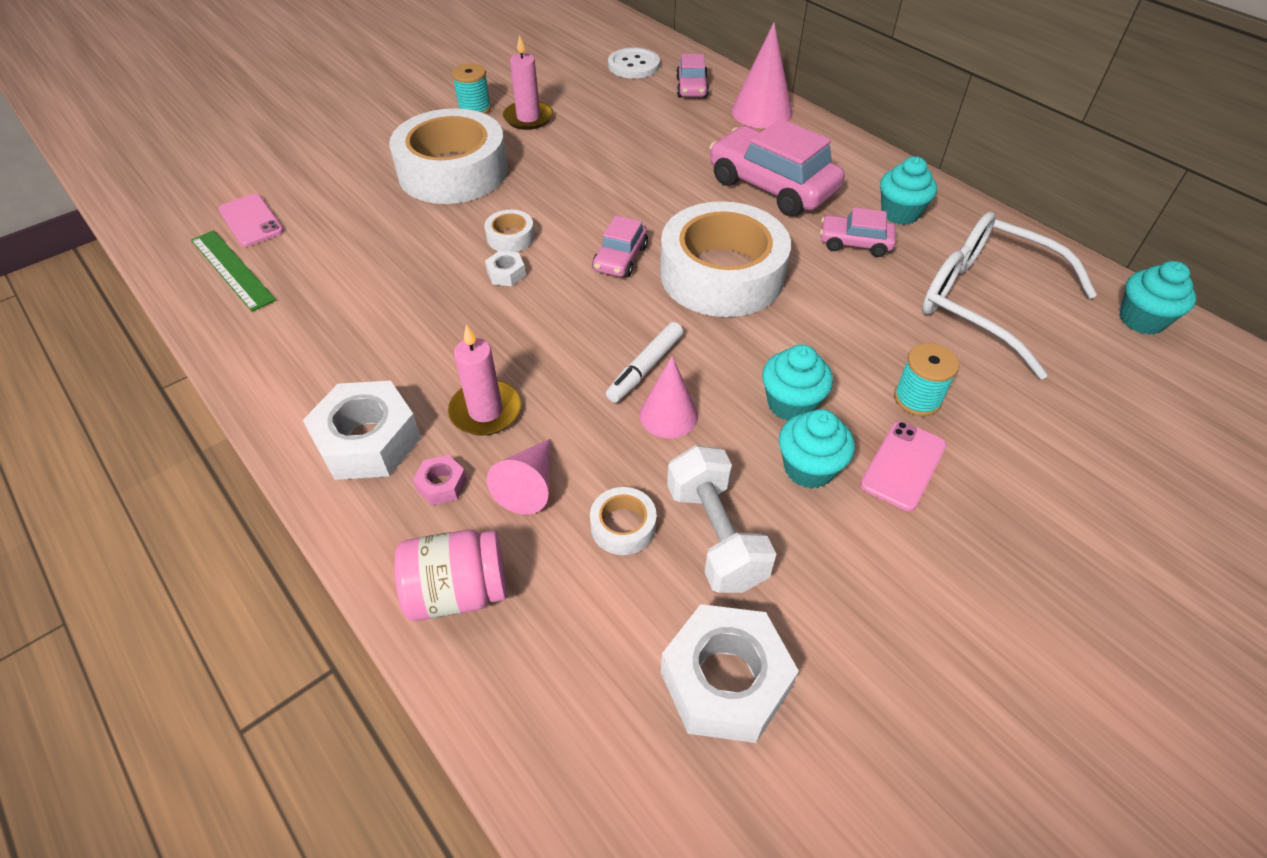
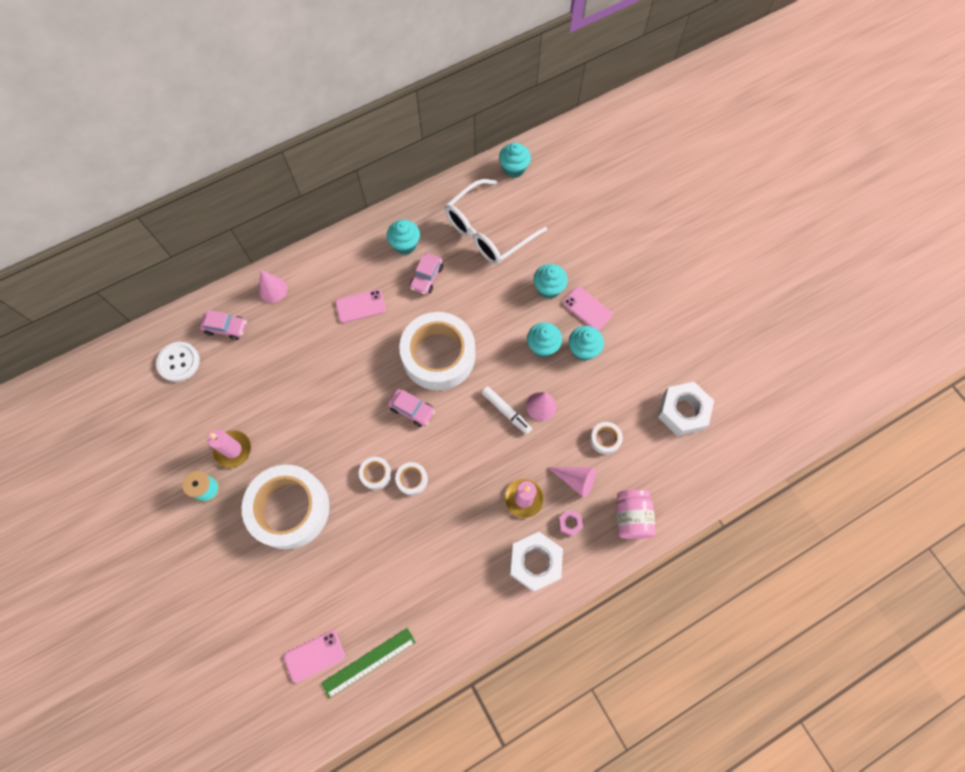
camera: 80 degrees left, 20 degrees up
white nut [485,251,526,286] -> white tape [395,462,428,495]
white dumbbell [667,445,776,593] -> none
pink car [709,119,845,217] -> pink phone [336,289,386,323]
pink cone [732,23,793,129] -> pink cone [259,270,288,303], size x0.66
turquoise spool [894,343,959,416] -> turquoise cupcake [534,264,568,299]

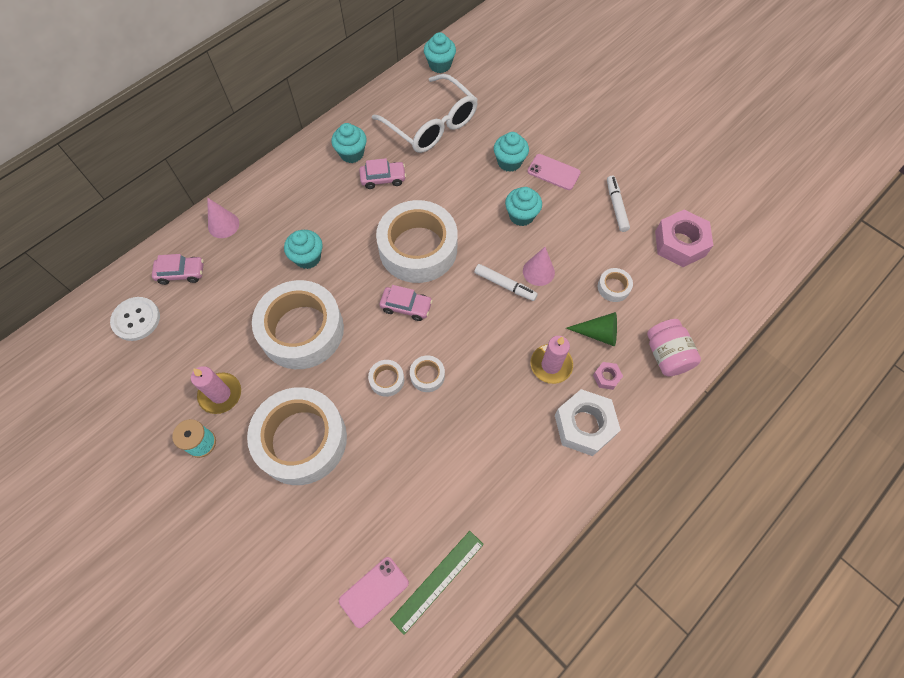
camera: 15 degrees left, 5 degrees down
pink phone [336,289,386,323] -> none
pink car [410,253,443,295] -> pink car turned 105 degrees counterclockwise [359,158,406,189]
white glasses [445,179,547,265] -> white glasses turned 75 degrees counterclockwise [372,74,478,153]
pink cone [548,467,596,498] -> green cone [566,312,617,346]
turquoise cupcake [569,326,604,361] -> turquoise cupcake moved to [284,230,323,269]
white nut [658,382,714,436] -> pink nut [655,210,713,267]
none -> white tape [252,280,344,369]
none -> white marker [607,176,630,232]

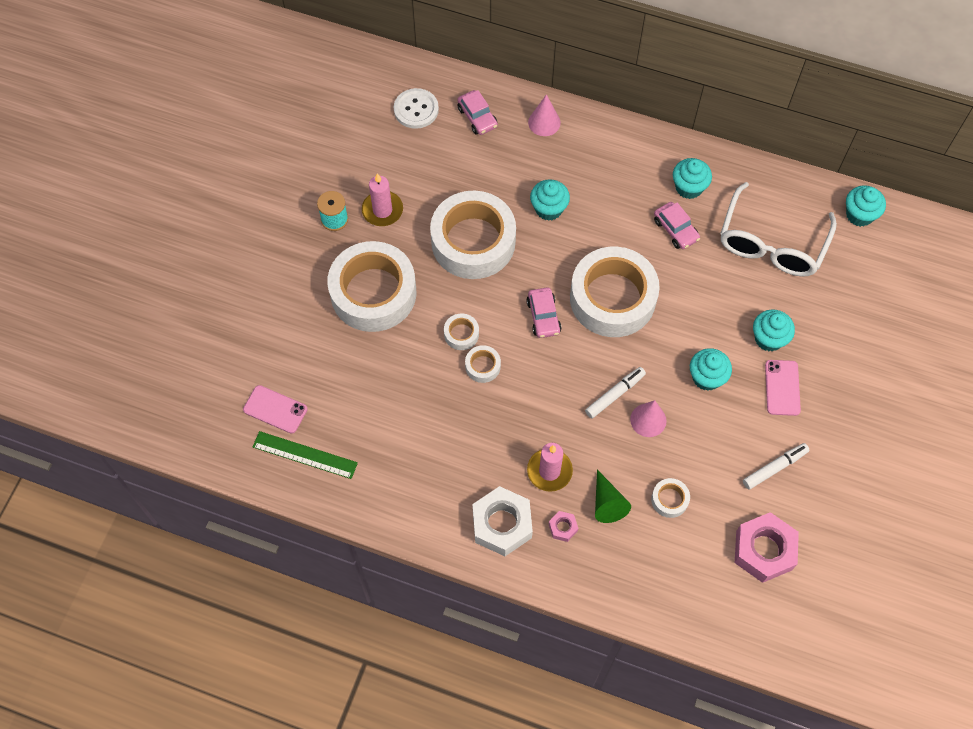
camera: 65 degrees right, 0 degrees up
white marker [474,264,538,301] -> white marker turned 135 degrees counterclockwise [585,367,646,419]
pink jar [647,319,701,376] -> none

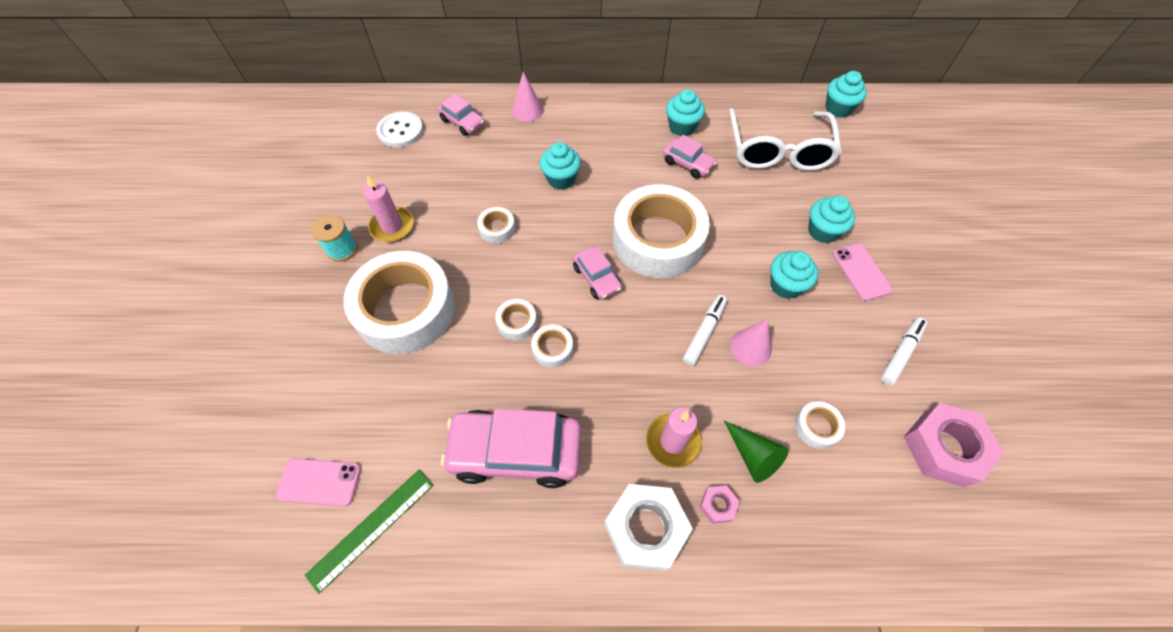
camera: 20 degrees left, 5 degrees down
green ruler [253,431,358,479] -> green ruler turned 45 degrees counterclockwise [305,469,433,594]
white tape [430,191,516,279] -> white tape [477,207,515,244], size x0.40
none -> pink car [441,409,581,488]

